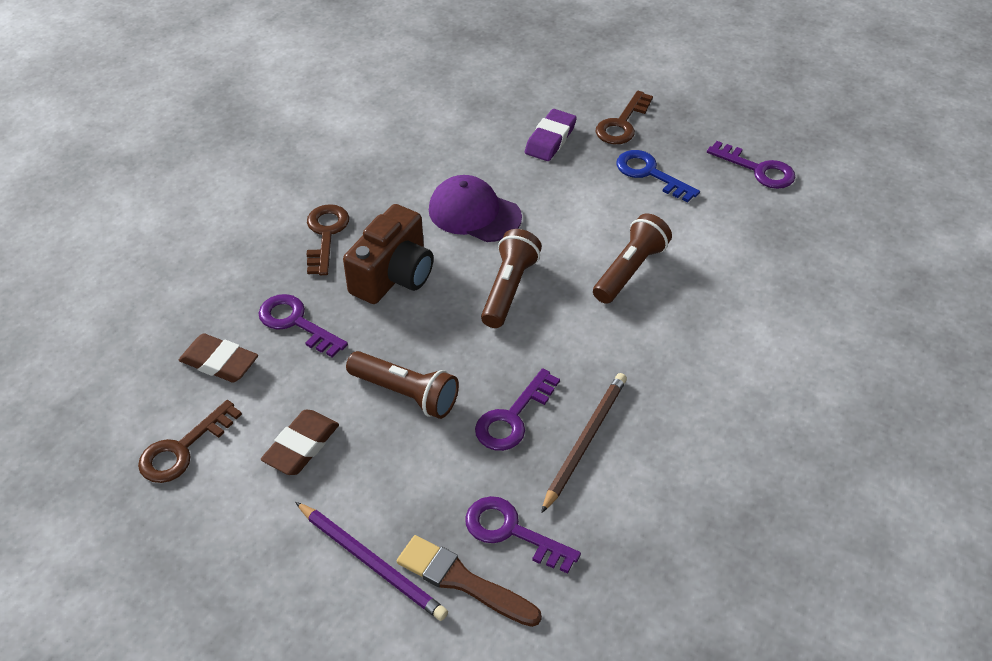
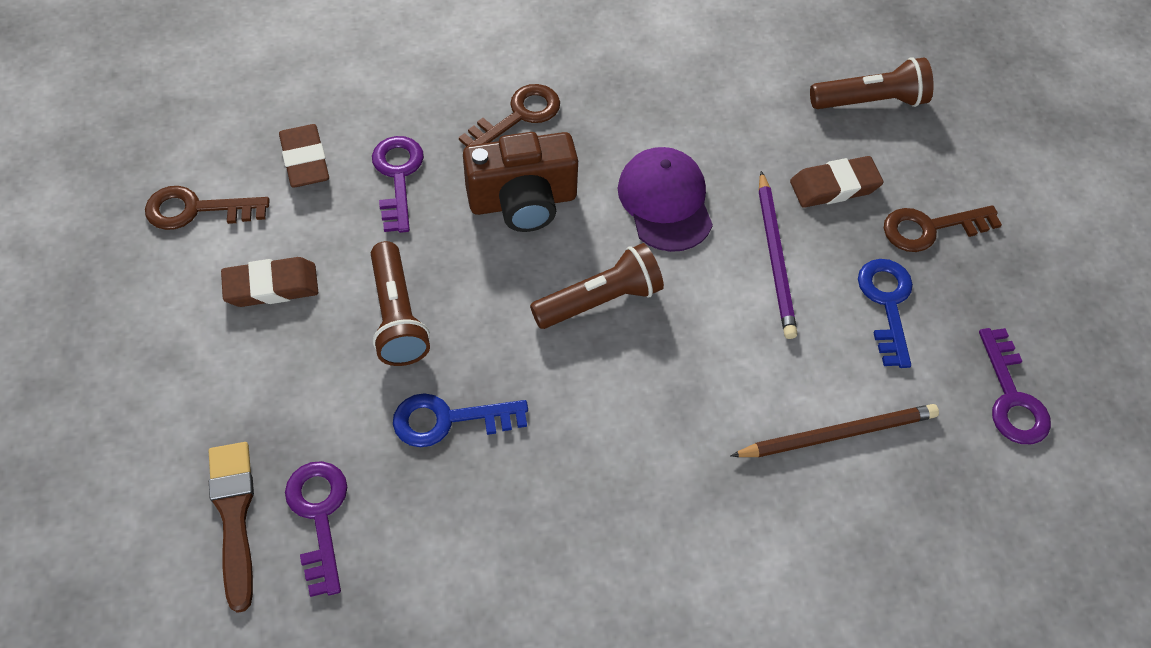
camera: 45 degrees right, 10 degrees up
purple pencil [295,502,448,621] -> purple pencil moved to [759,171,797,339]
purple key [475,368,560,451] -> blue key [393,393,528,447]
purple eraser [525,109,577,161] -> brown eraser [790,156,884,208]
brown pencil [541,373,627,513] -> brown pencil moved to [731,404,939,457]
brown flashlight [593,213,672,304] -> brown flashlight moved to [810,57,934,109]

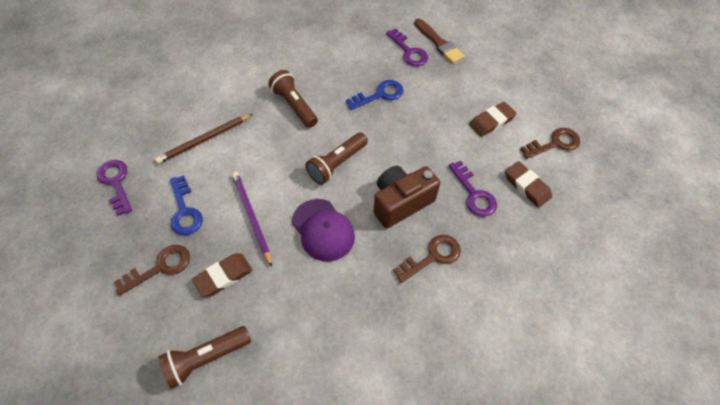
camera: 160 degrees right, 0 degrees up
brown flashlight [371,241,430,366] -> brown flashlight moved to [268,70,318,128]
brown key [459,84,560,147] -> brown key turned 150 degrees counterclockwise [393,235,461,283]

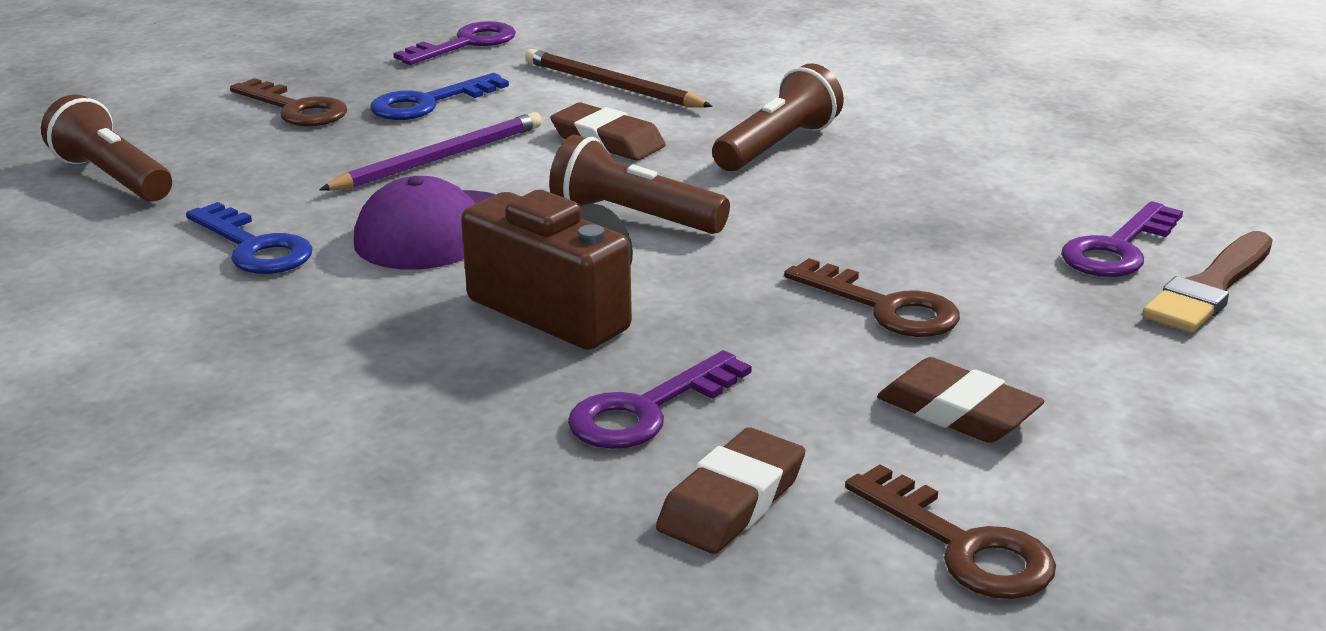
camera: 75 degrees right, 30 degrees down
brown eraser [192,254,253,297] -> brown eraser moved to [550,103,666,161]
blue key [346,80,404,110] -> blue key moved to [186,202,313,274]
brown key [393,235,461,283] -> brown key moved to [784,258,960,337]

